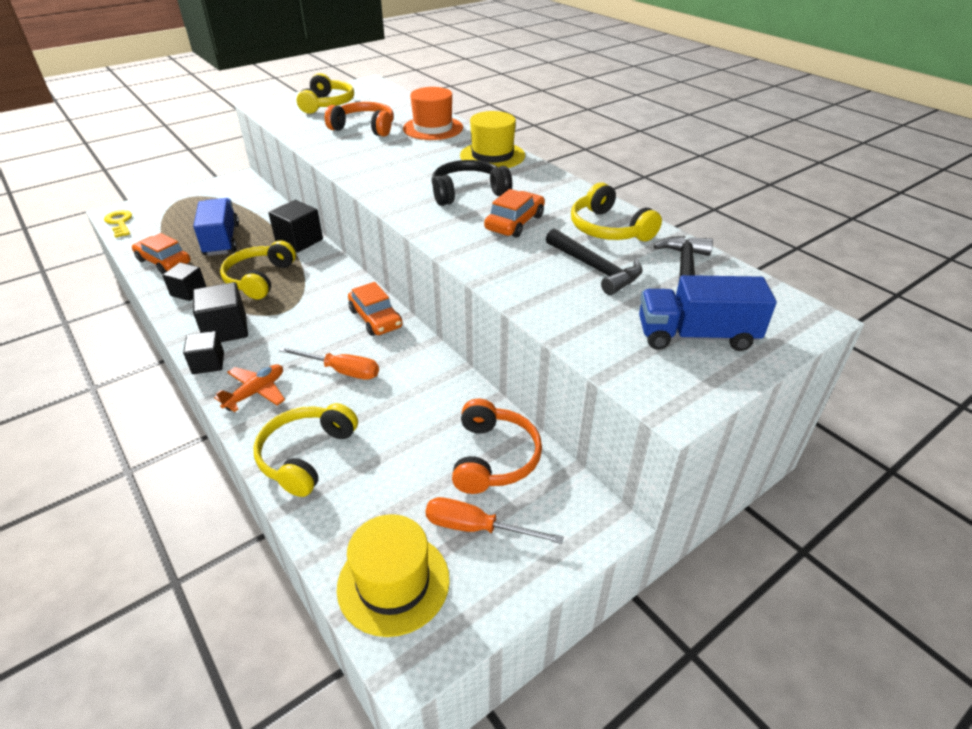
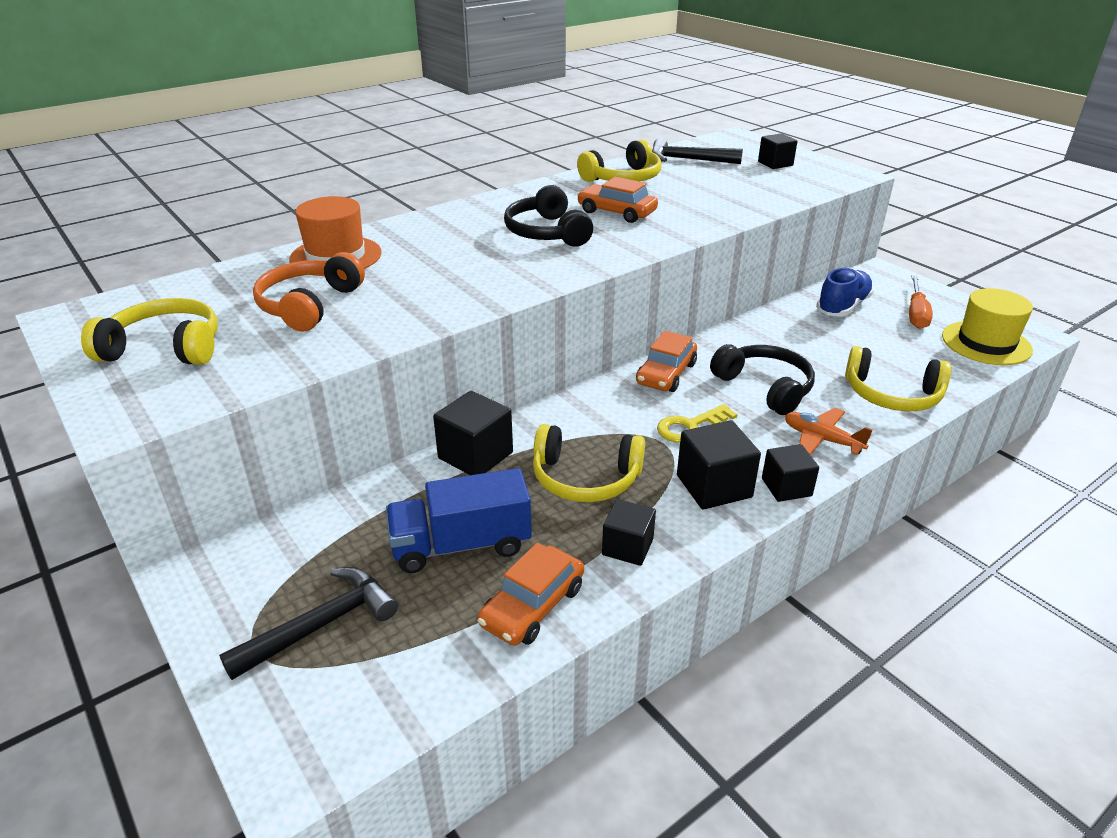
camera: 90 degrees left, 5 degrees down
yellow key [104,210,132,238] -> yellow key moved to [657,404,737,443]
orange screwdriver [279,347,379,380] -> black headphones [710,344,815,415]
orange car [348,282,403,336] -> orange car turned 150 degrees clockwise [636,331,697,392]
orange headphones [452,399,542,494] -> blue shoe [816,268,874,317]
yellow hat [460,111,525,168] -> none
black hammer [546,228,642,295] -> black hammer moved to [219,567,398,680]
blue truck [639,275,777,351] -> black cube [758,133,797,169]

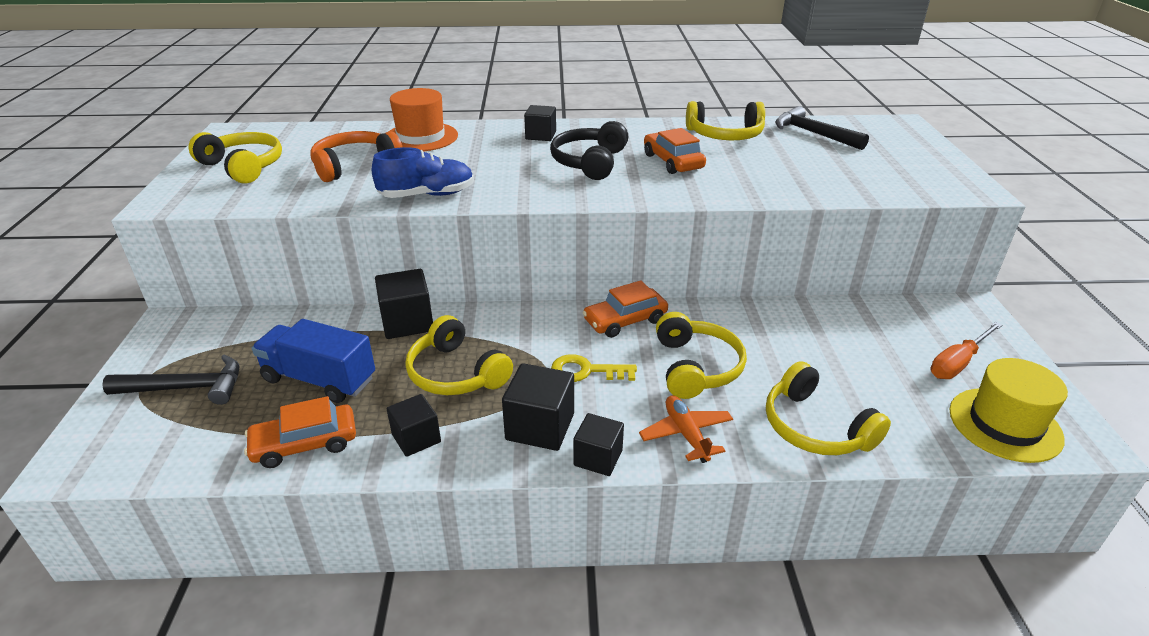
camera: 35 degrees right, 0 degrees up
black headphones [710,344,815,415] -> yellow headphones [656,312,747,399]
black cube [758,133,797,169] -> black cube moved to [524,105,556,141]
blue shoe [816,268,874,317] -> blue shoe moved to [372,147,474,198]

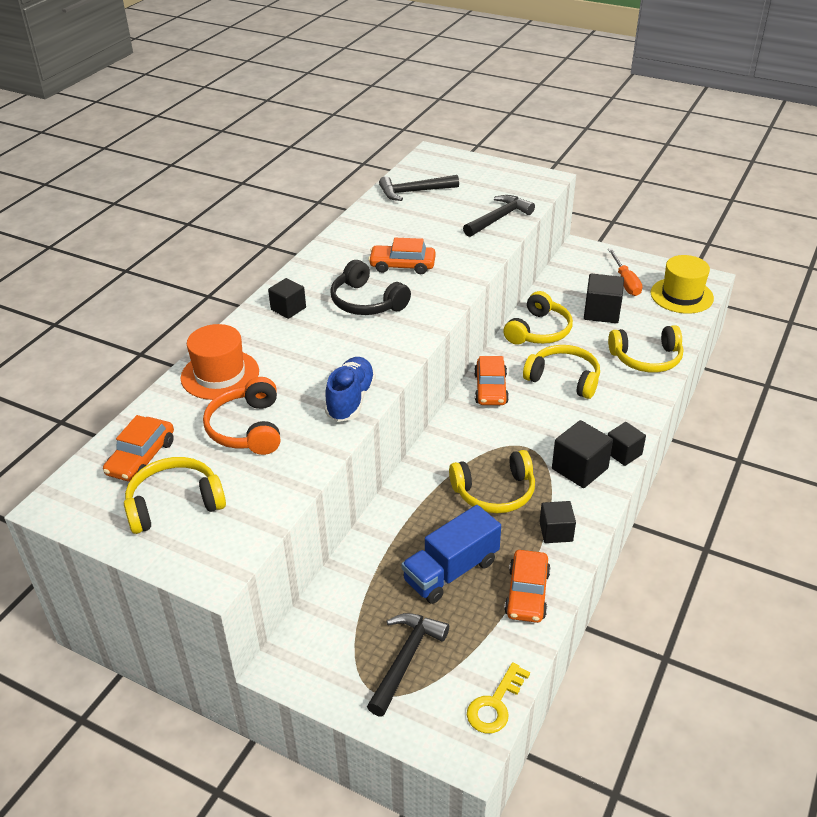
camera: 60 degrees left, 5 degrees up
black cube [375,269,433,339] -> black cube moved to [584,274,624,323]
yellow key [551,354,637,382] -> yellow key moved to [467,662,530,733]
orange plane [639,395,733,463] -> none
yellow headphones [686,101,765,140] -> yellow headphones moved to [503,291,573,345]
none -> orange car [103,415,174,482]
none -> black hammer [463,195,535,237]

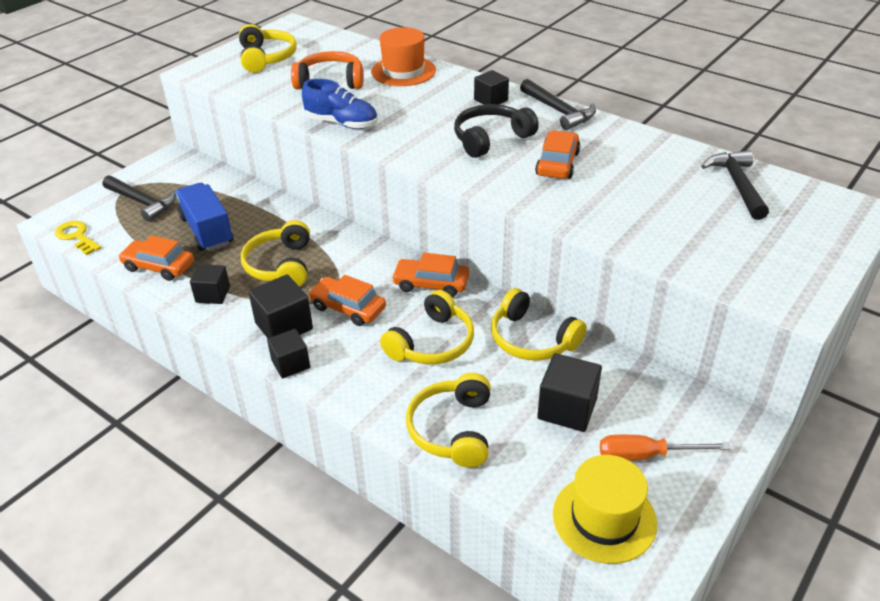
camera: 100 degrees right, 0 degrees up
orange car [103,415,174,482] -> orange car moved to [308,275,386,326]
black hammer [463,195,535,237] -> black hammer moved to [520,79,596,130]

